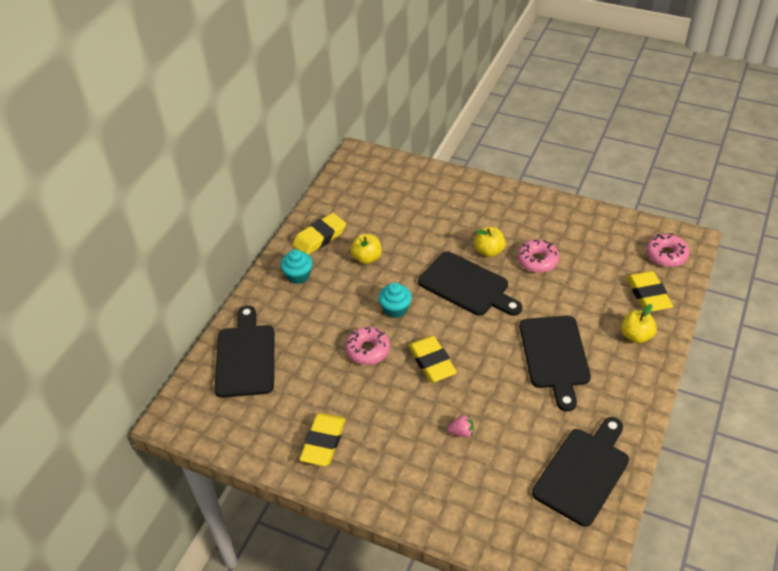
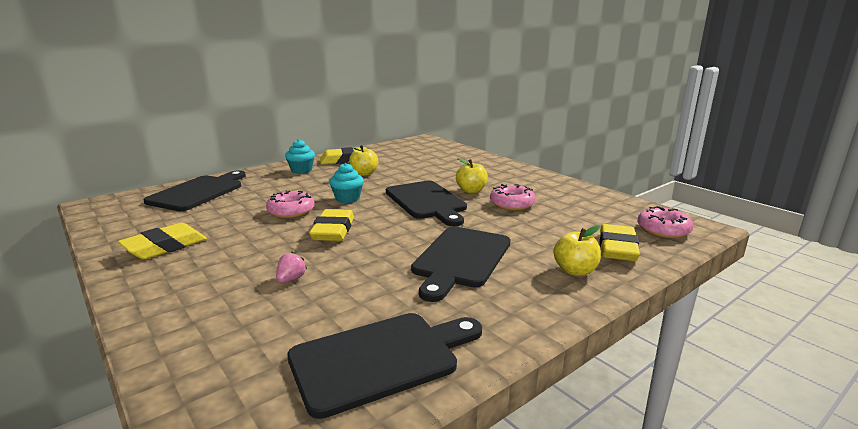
camera: 25 degrees right, 25 degrees down
pink strawberry [448,415,474,437] -> pink strawberry turned 90 degrees counterclockwise [276,251,307,283]

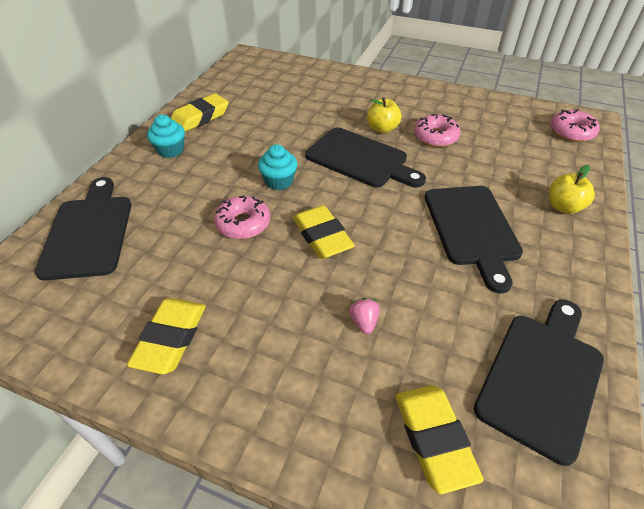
camera: 30 degrees left, 25 degrees up
yellow apple [349,145,378,176] -> none
yellow eraser [600,224,640,261] -> yellow eraser moved to [396,385,484,494]

